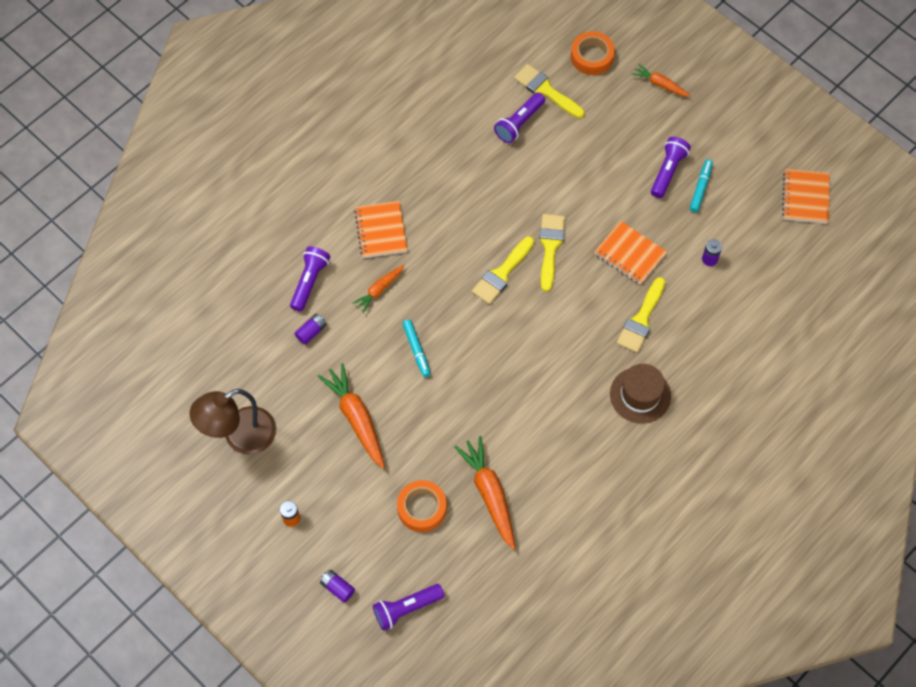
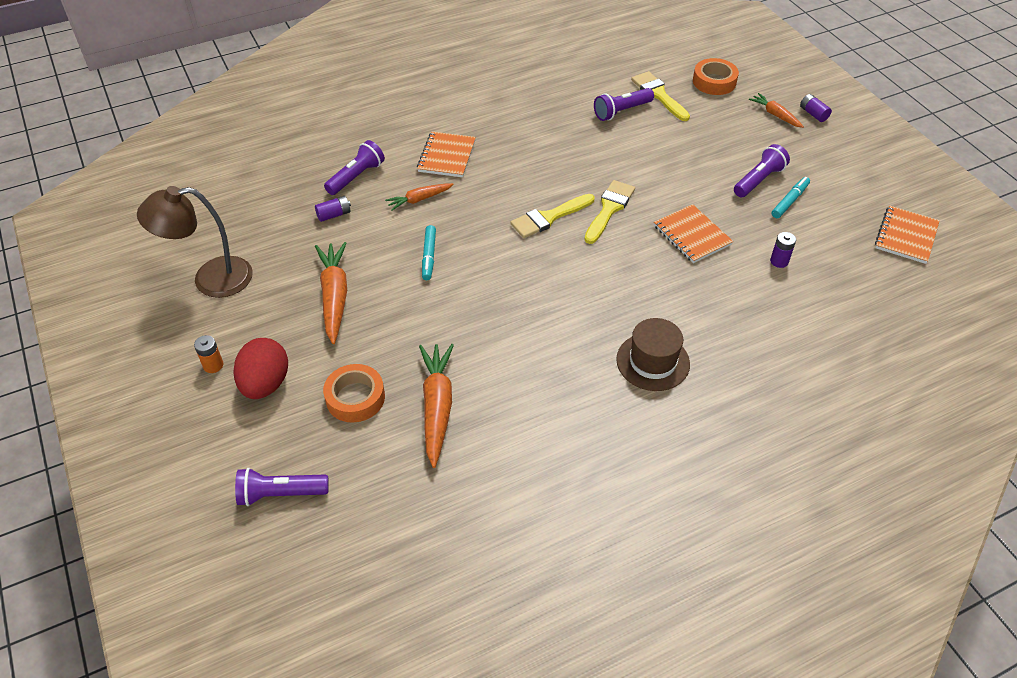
camera: 20 degrees right, 15 degrees down
purple battery [320,570,355,603] -> purple battery moved to [800,94,832,122]
yellow brush [617,277,665,353] -> none
none -> red egg [233,338,288,399]

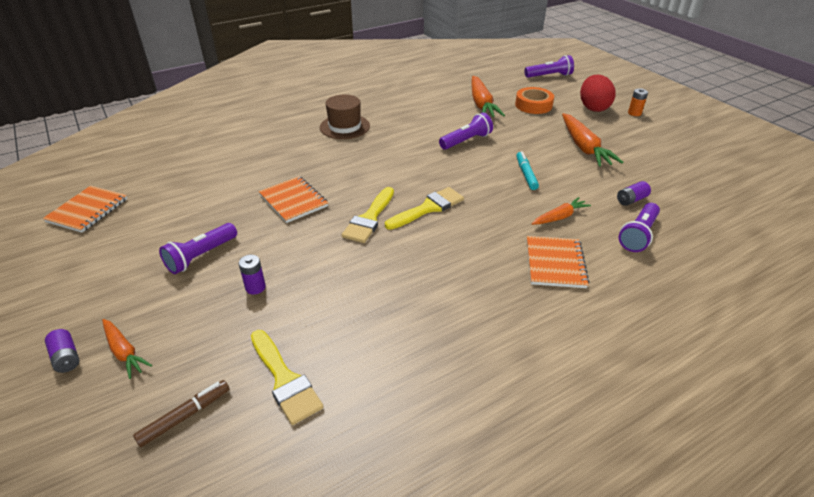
camera: 175 degrees right, 10 degrees down
brown lamp [137,186,253,298] -> none
purple flashlight [594,88,654,121] -> purple flashlight moved to [439,112,493,150]
orange tape [693,58,739,95] -> brown marker [133,380,229,447]
purple battery [770,232,796,268] -> purple battery moved to [239,255,266,295]
turquoise marker [772,177,810,218] -> none

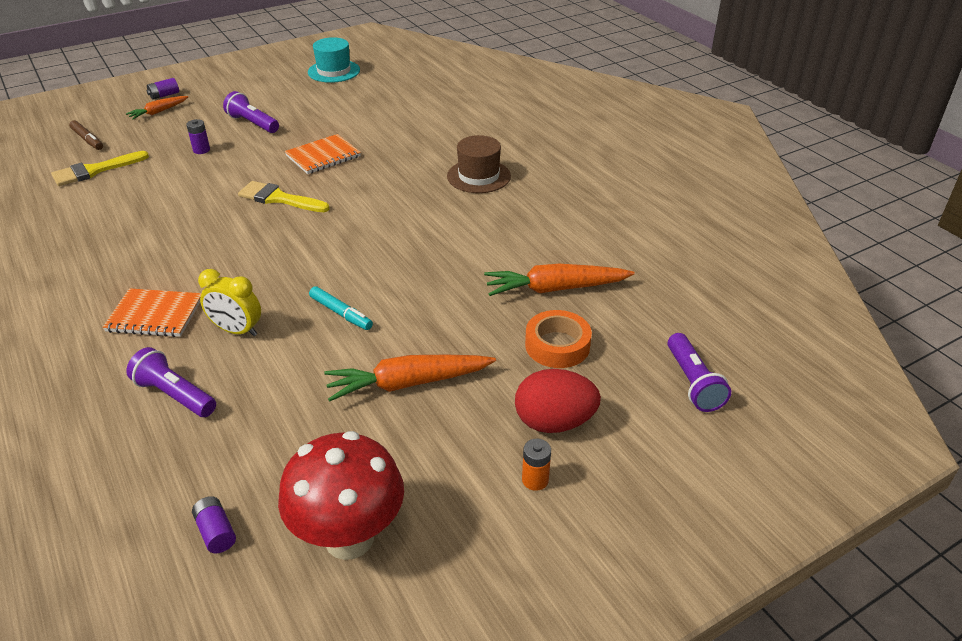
camera: 90 degrees right, 0 degrees up
orange notebook [43,186,127,233] -> turquoise hat [308,37,360,83]
yellow brush [385,187,464,230] -> none
purple flashlight [439,112,493,150] -> none
turquoise marker [516,151,539,190] -> turquoise marker turned 45 degrees clockwise [309,286,373,330]
orange carrot [532,197,591,225] -> yellow clock [198,269,261,336]
purple battery [617,181,651,206] -> purple battery moved to [192,496,236,554]
none -> red mushroom [278,431,404,560]

